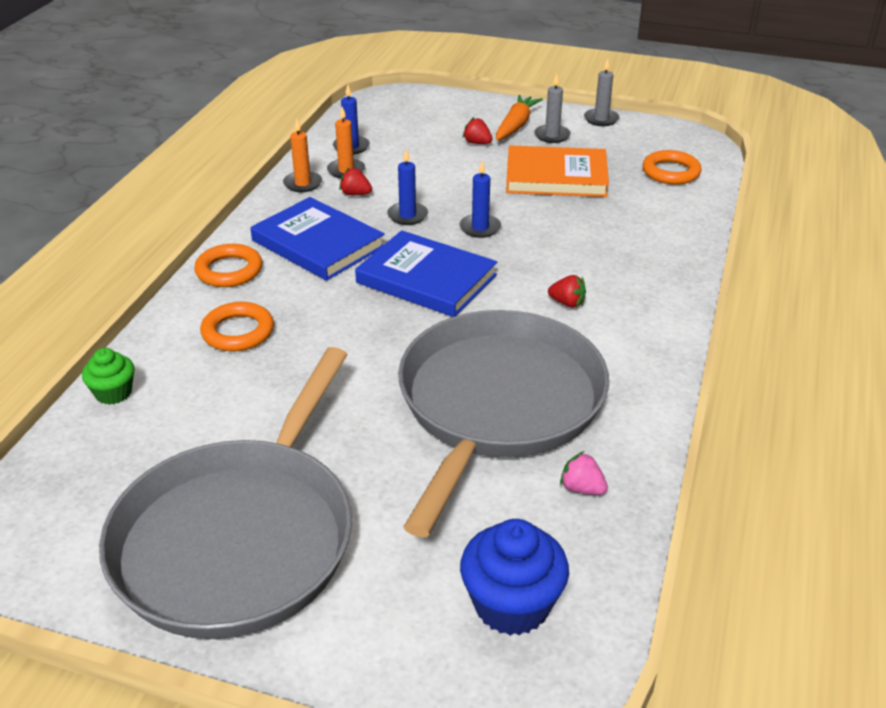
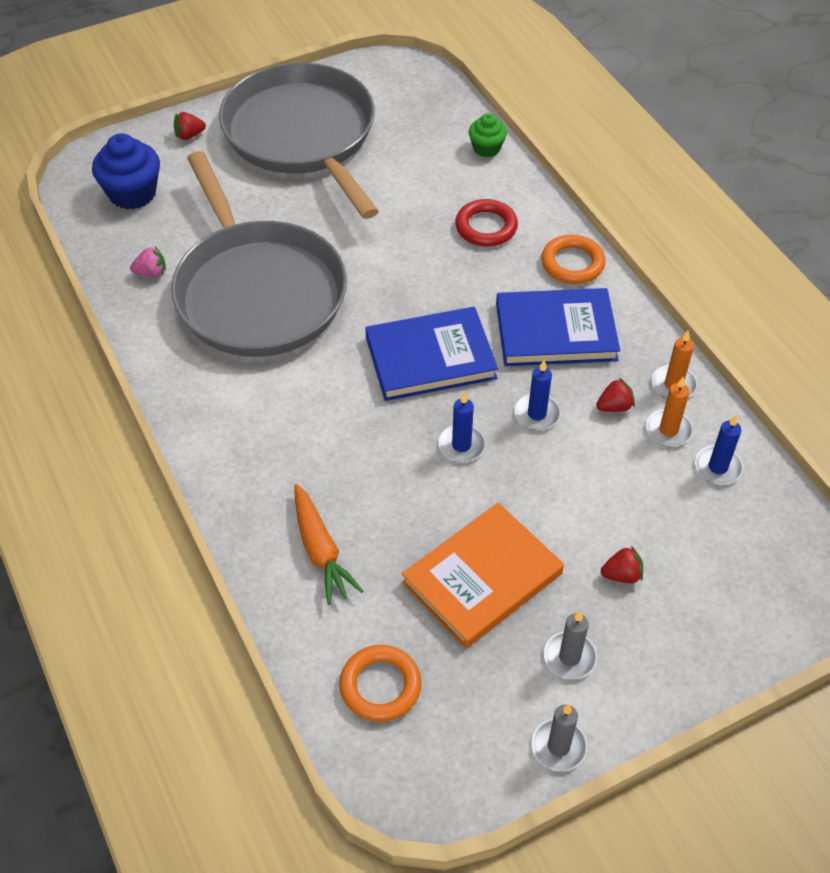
camera: 135 degrees right, 15 degrees up
orange ring [200,302,274,351] -> red ring [455,199,518,247]
orange carrot [496,95,543,141] -> orange carrot moved to [295,484,363,605]
red strawberry [548,275,586,308] -> red strawberry moved to [173,112,206,140]

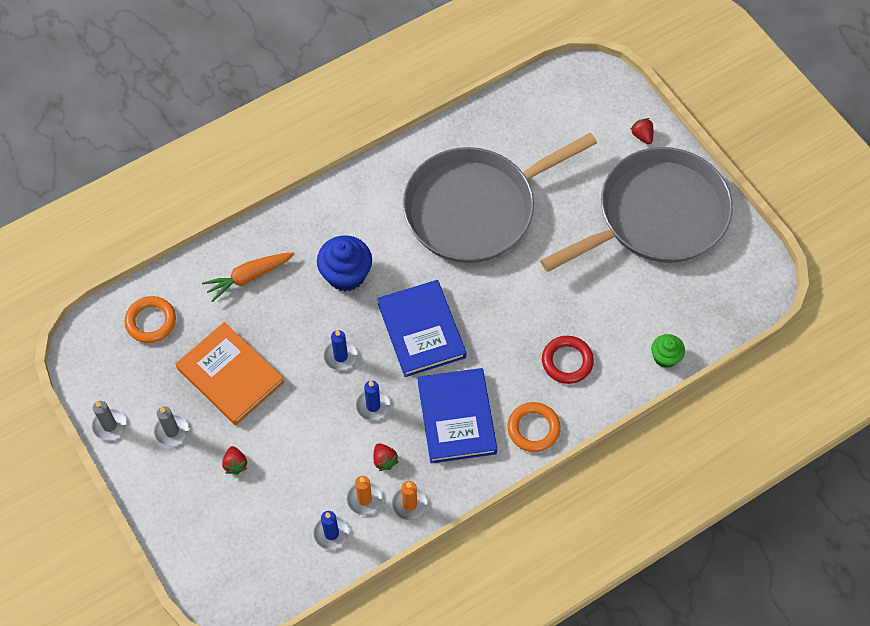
camera: 85 degrees right, 10 degrees up
blue cupcake [92,133,160,209] -> blue cupcake moved to [317,235,372,292]
pink strawberry [130,247,166,277] -> none

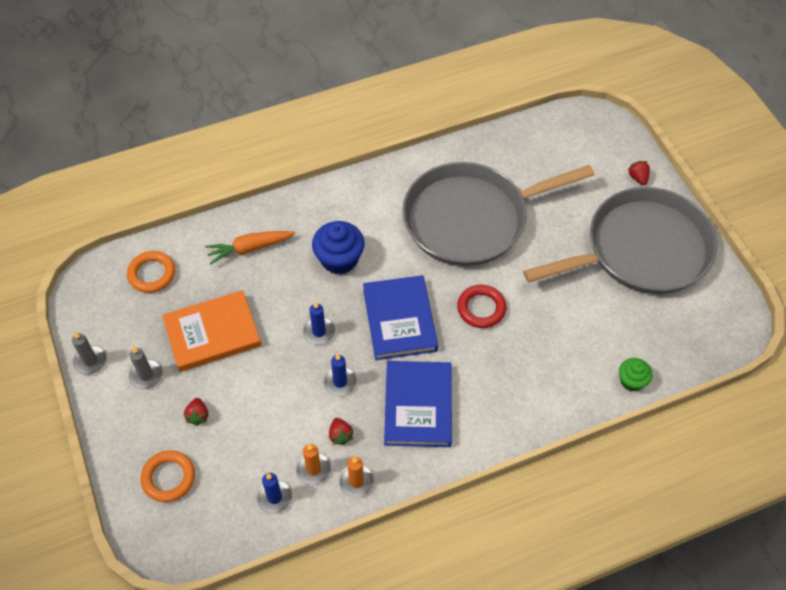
camera: 10 degrees right, 5 degrees down
orange book [176,322,284,425] -> orange book turned 75 degrees counterclockwise [162,290,261,372]
orange ring [507,402,561,452] -> orange ring moved to [141,450,195,502]
red ring [542,336,594,384] -> red ring moved to [457,285,506,328]

